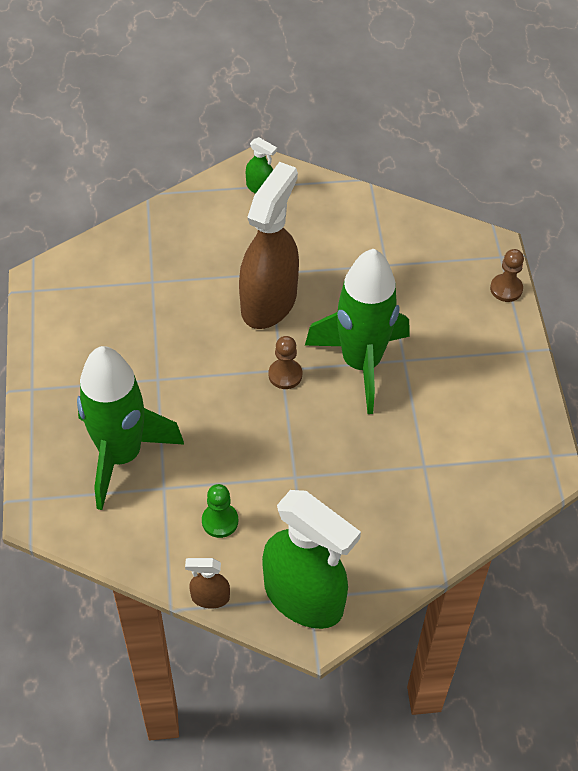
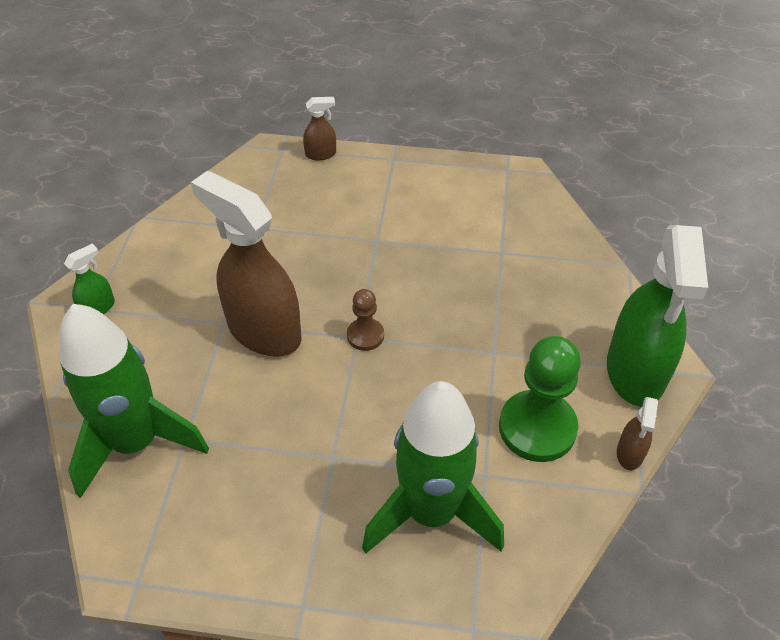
camera: 75 degrees left, 5 degrees down
green pawn [202,484,238,538] -> green pawn [499,336,581,462], size x1.90
green spray bottle [262,490,361,629] -> green spray bottle turned 135 degrees clockwise [607,225,708,407]
green rocket [305,249,410,414] -> green rocket moved to [59,304,209,498]
brown pawn [490,249,524,302] -> brown spray bottle [303,97,336,160]

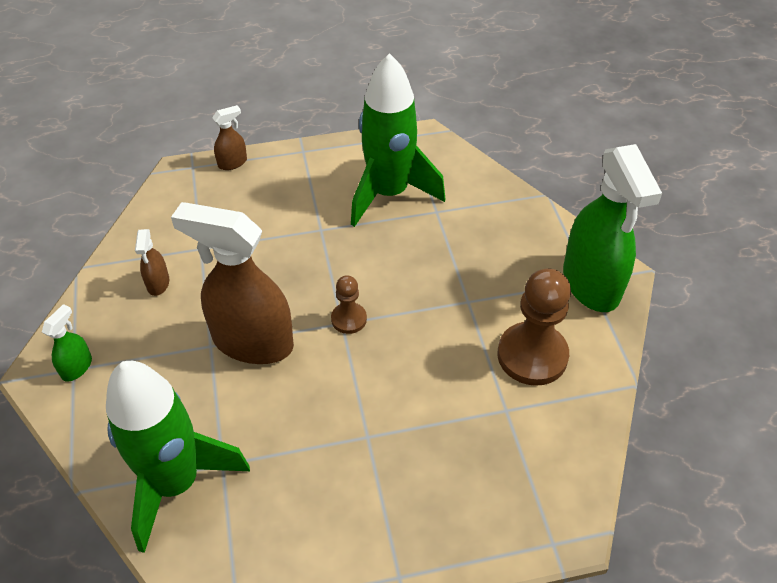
camera: 20 degrees left, 0 degrees up
green rocket [362,381,504,554] -> green rocket moved to [351,53,446,227]
green pawn [499,336,581,462] -> brown pawn [497,268,571,386]
brown spray bottle [617,397,658,470] -> brown spray bottle moved to [135,229,169,296]

